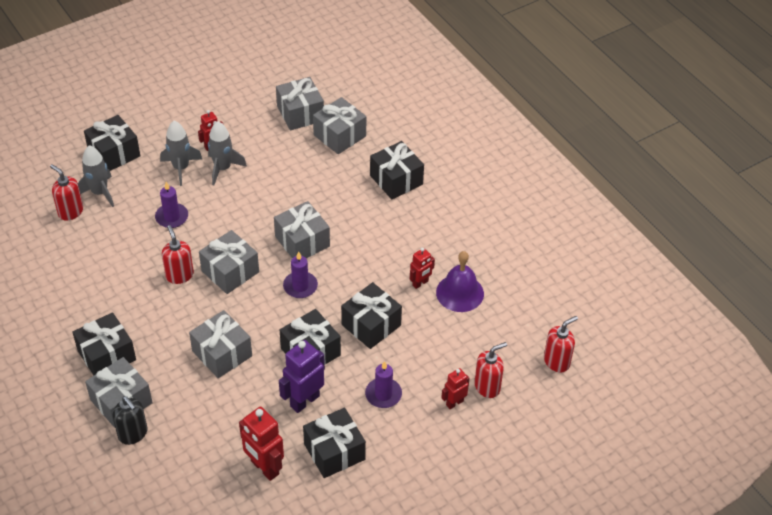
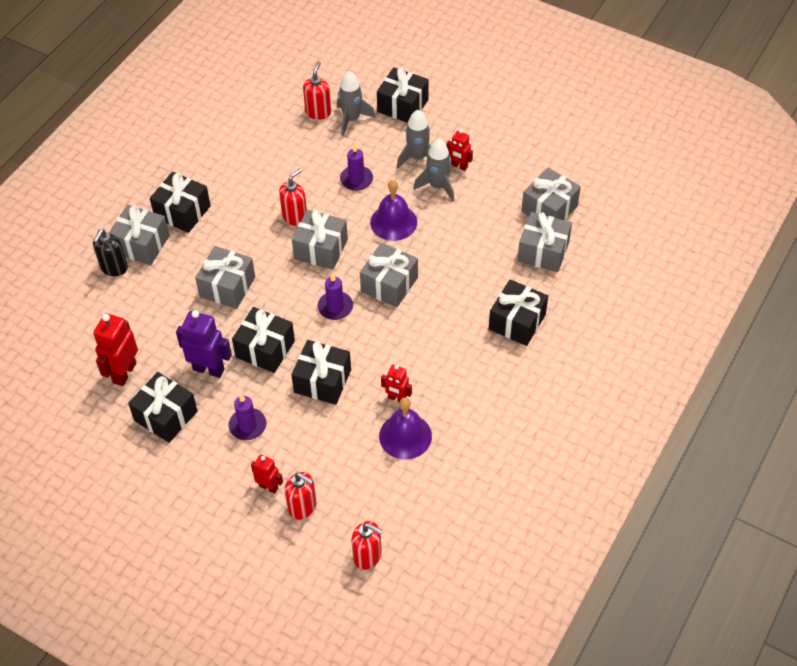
camera: 65 degrees right, 5 degrees up
none -> purple bell [370,180,417,241]

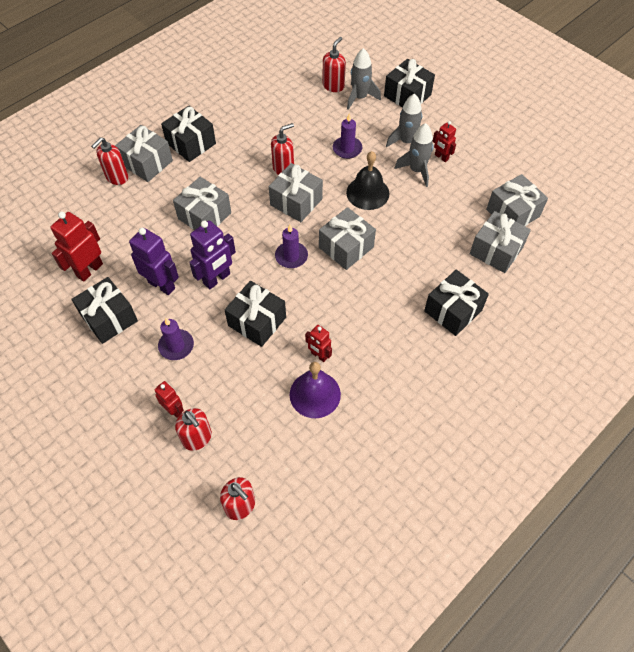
camera: 15 degrees right, 5 degrees up
black soap dispenser [93,229,128,276] -> red soap dispenser [91,137,128,185]
black gift [232,307,295,373] -> purple robot [189,220,236,289]
purple bell [370,180,417,241] -> black bell [346,151,389,210]

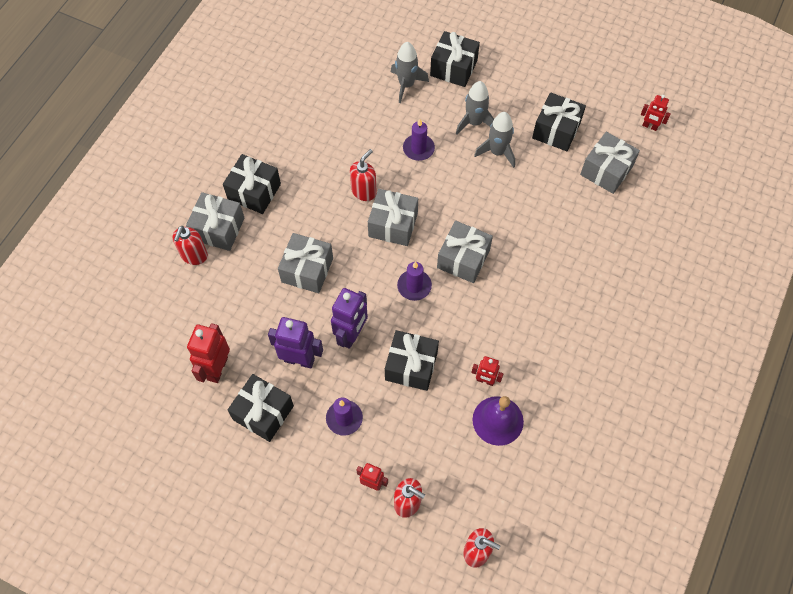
camera: 20 degrees left, 5 degrees up
red soap dispenser [323,37,346,92] -> none
black bell [346,151,389,210] -> none
black gift [424,270,489,336] -> black gift moved to [532,92,586,151]
red robot [433,121,456,162] -> red robot moved to [641,95,671,131]
grey gift [470,211,531,273] -> none

